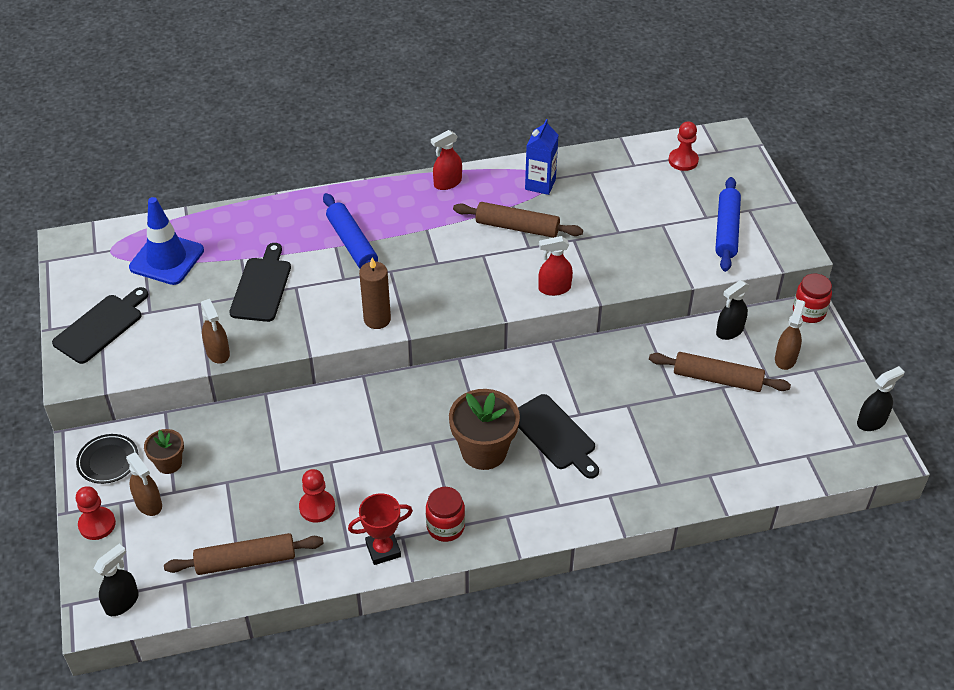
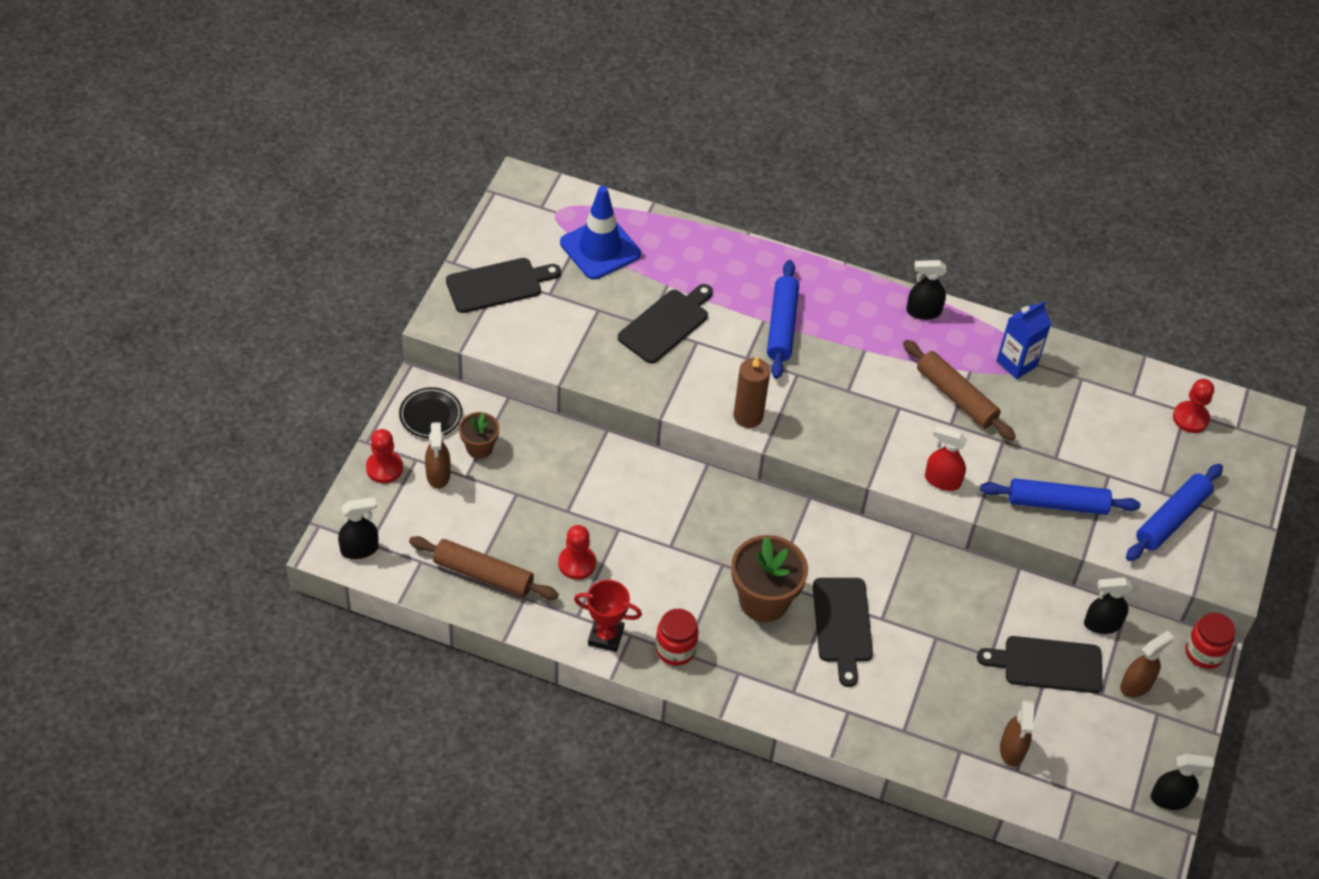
camera: 30 degrees right, 5 degrees up
brown spray bottle [201,299,230,364] -> brown spray bottle moved to [1000,701,1034,767]
red spray bottle [431,130,462,190] -> black spray bottle [906,260,946,320]
brown rolling pin [649,352,791,392] -> black cutting board [977,636,1103,693]
none -> blue rolling pin [980,478,1141,515]

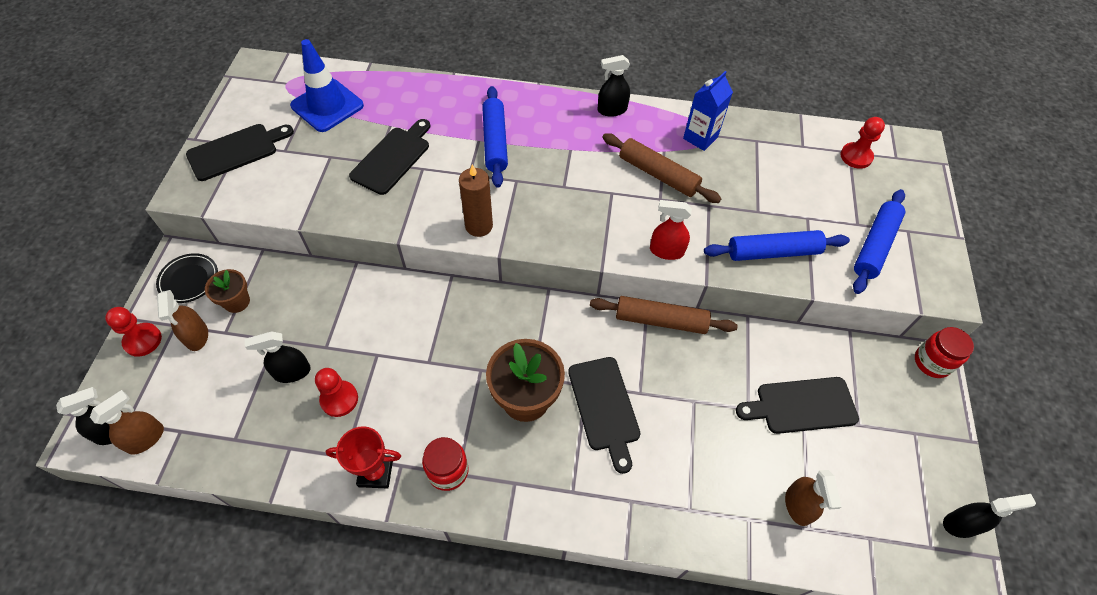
camera: 10 degrees left, 5 degrees up
brown rolling pin [409,536,559,600] -> brown rolling pin moved to [590,296,738,334]
black spray bottle [1084,578,1133,634] -> black spray bottle moved to [245,331,311,383]
brown spray bottle [1120,631,1174,698] -> brown spray bottle moved to [90,390,164,455]

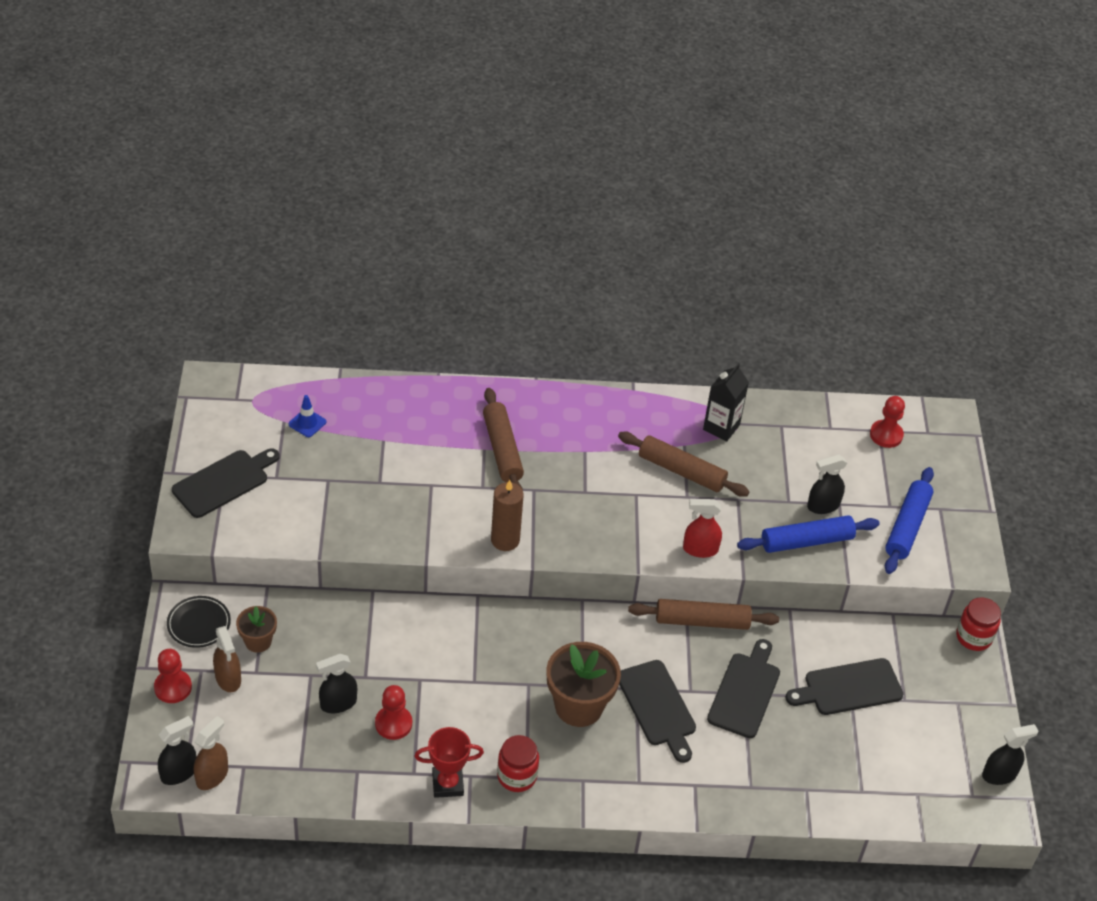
camera: 10 degrees left, 10 degrees down
blue traffic cone [290,39,364,132] -> blue traffic cone [289,395,326,437], size x0.47
black cutting board [349,119,430,195] -> black cutting board moved to [707,639,780,738]
blue rolling pin [482,86,508,188] -> brown rolling pin [483,388,524,490]
black spray bottle [598,55,630,117] -> black spray bottle moved to [807,455,847,514]
blue carton [683,71,733,151] -> black carton [703,363,749,442]
brown spray bottle [785,470,842,526] -> none

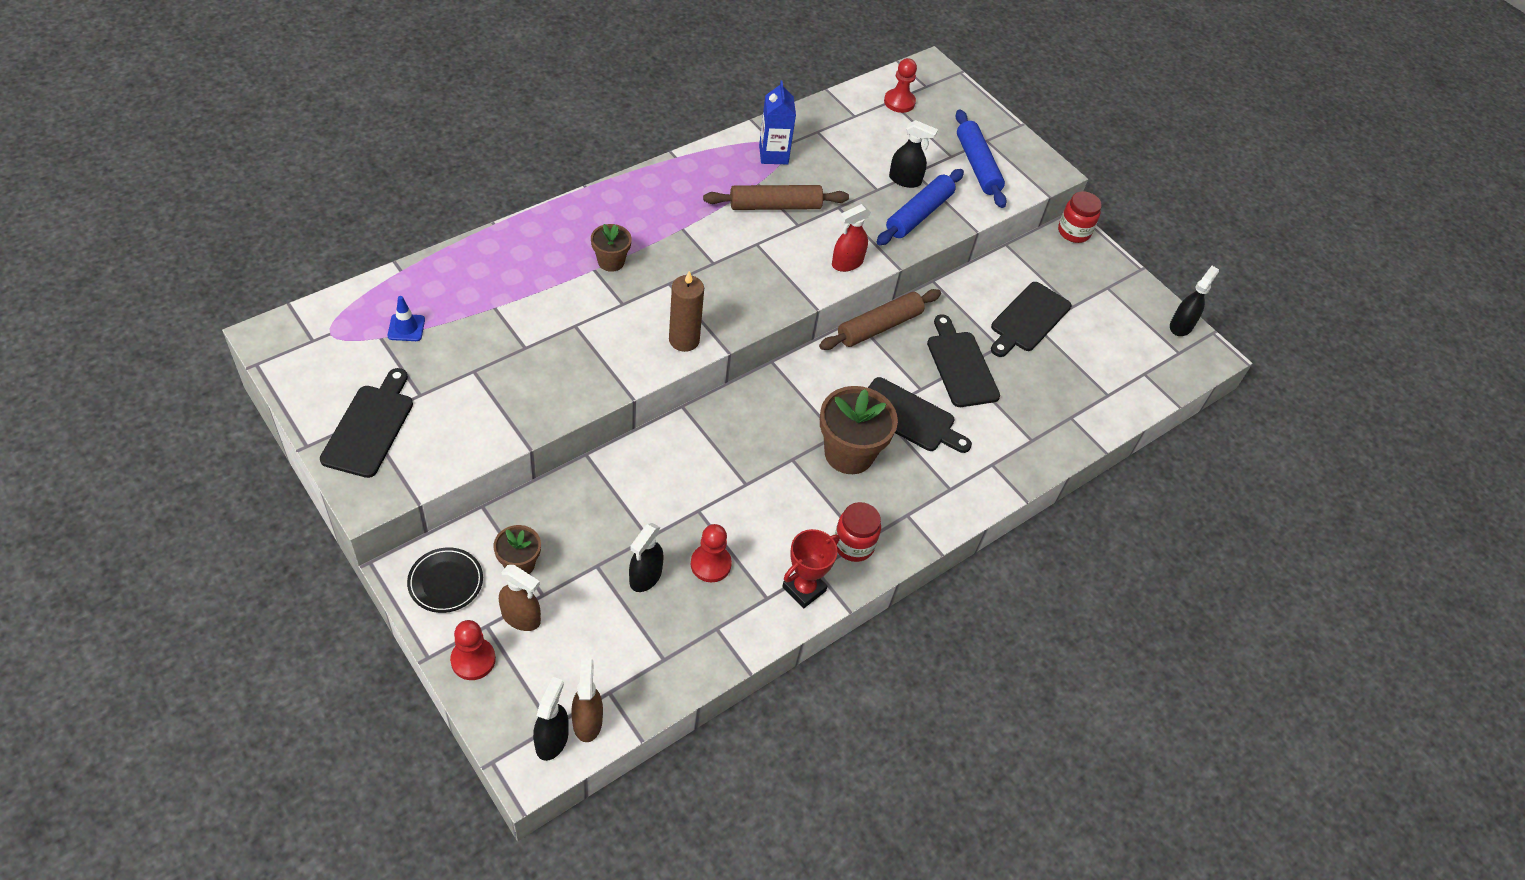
camera: 40 degrees left, 5 degrees up
brown rolling pin [483,388,524,490] -> brown flower pot [591,224,632,272]
black carton [703,363,749,442] -> blue carton [759,80,796,164]
black spray bottle [807,455,847,514] -> black spray bottle turned 105 degrees counterclockwise [889,120,938,188]

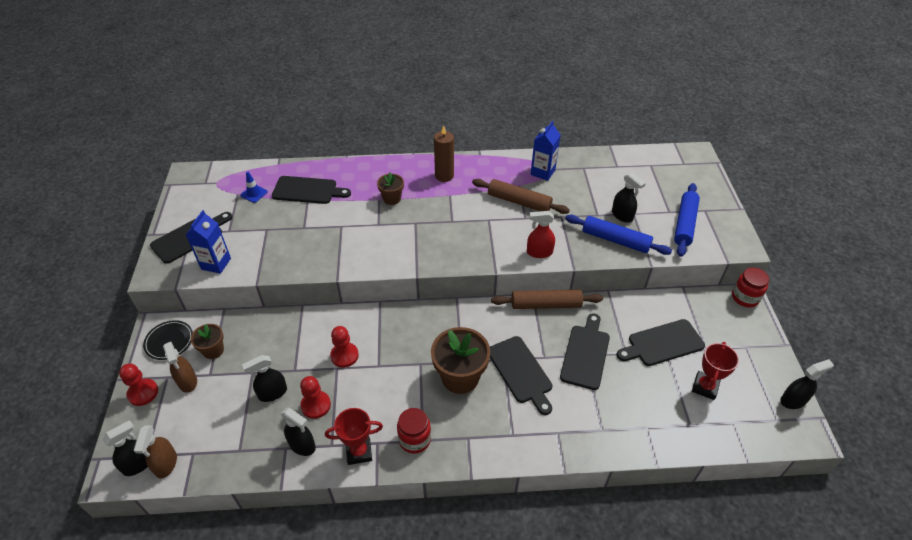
camera: 40 degrees right, 5 degrees down
brown spray bottle [571,658,603,742] -> brown spray bottle turned 150 degrees clockwise [134,426,177,479]
brown candle [669,271,704,352] -> brown candle moved to [434,126,454,182]
blue rolling pin [877,169,964,245] -> blue rolling pin turned 45 degrees clockwise [565,215,672,255]
red pawn [884,58,917,113] -> red pawn moved to [330,326,359,368]
none -> blue carton [186,210,231,274]
none -> black cutting board [272,176,351,204]
none -> black spray bottle [281,408,316,456]
none -> red trophy [692,342,739,400]

